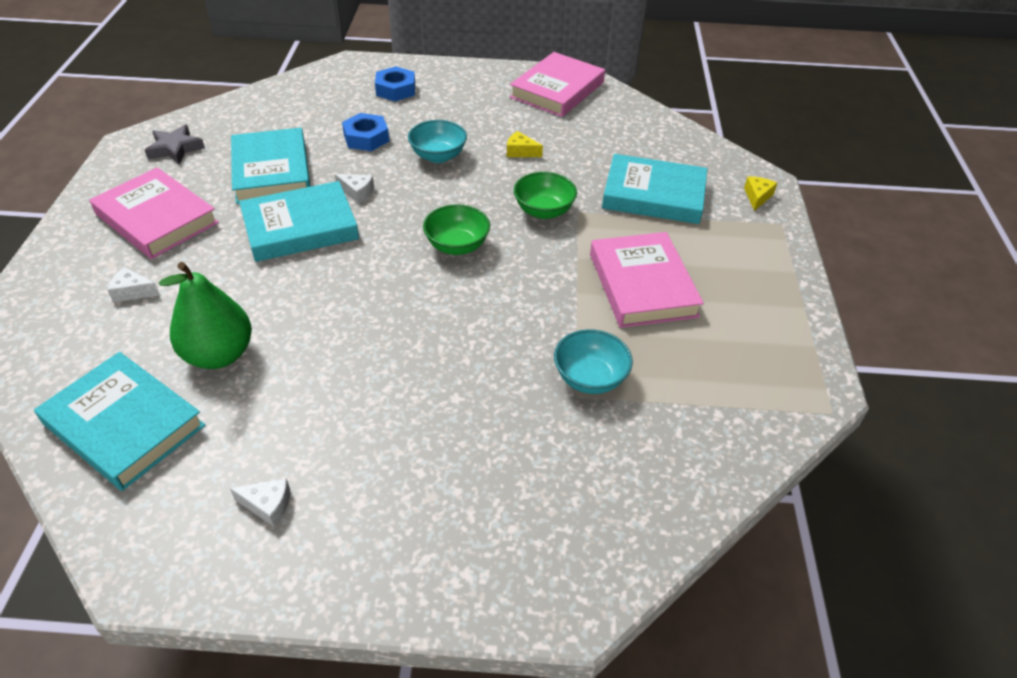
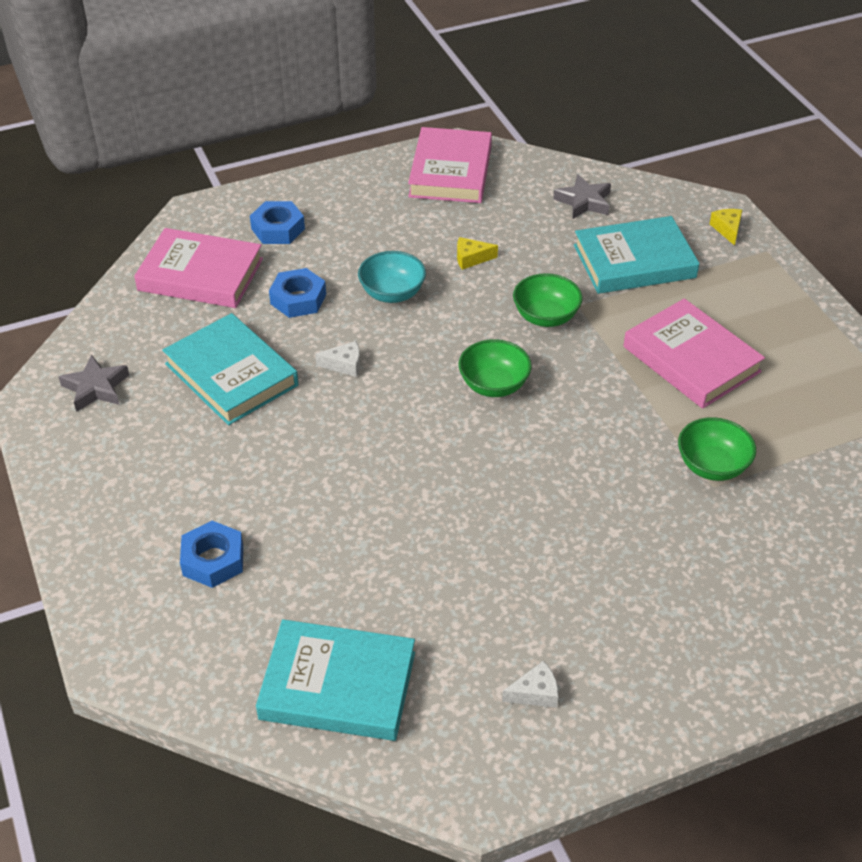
camera: 25 degrees left, 0 degrees up
pink book [90,167,219,259] -> pink book moved to [134,228,263,308]
white cheese [108,267,160,302] -> blue nut [180,521,243,588]
green pear [159,262,252,369] -> none
turquoise book [239,181,359,262] -> none
turquoise bowl [554,329,633,394] -> green bowl [678,417,756,481]
none -> grey star [553,174,611,219]

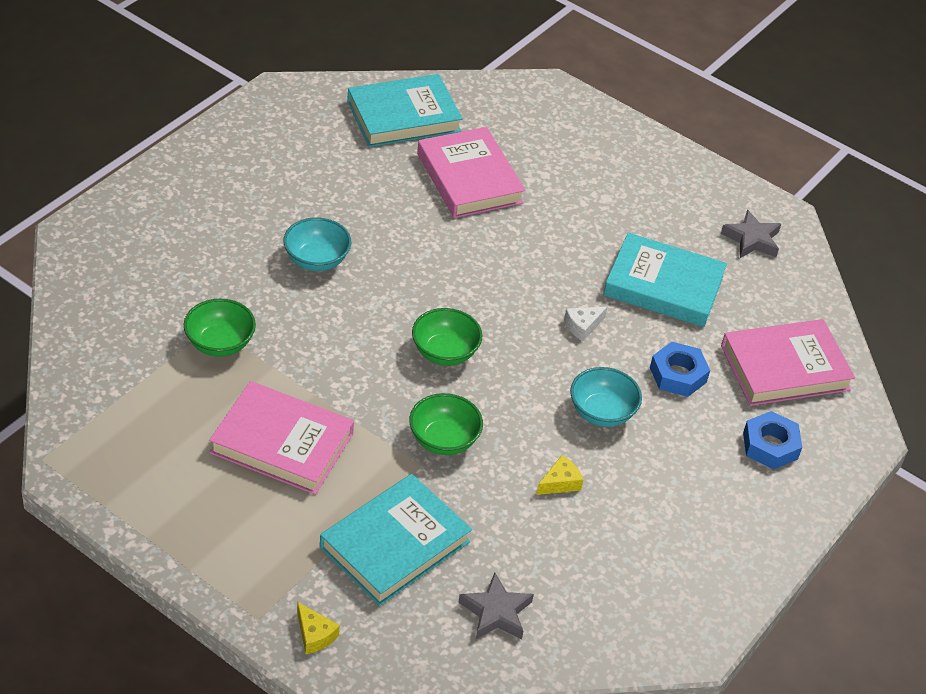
camera: 145 degrees right, 0 degrees up
blue nut [180,521,243,588] -> none
pink book [408,127,492,203] -> pink book moved to [417,127,526,218]
white cheese [502,661,558,708] -> none
none -> turquoise bowl [283,217,351,271]

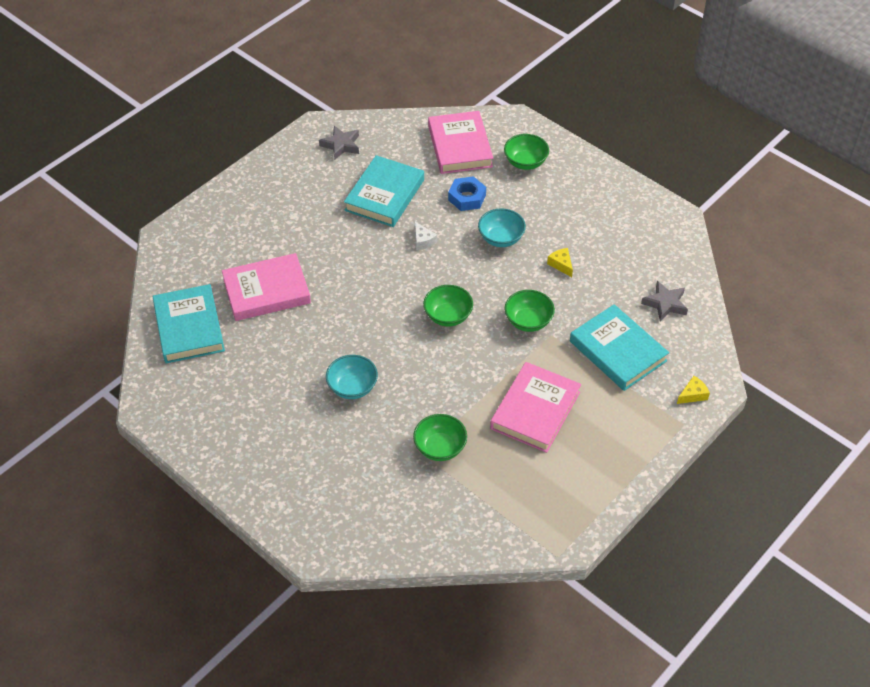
camera: 80 degrees left, 5 degrees up
blue nut [743,411,802,470] -> green bowl [504,134,549,170]

